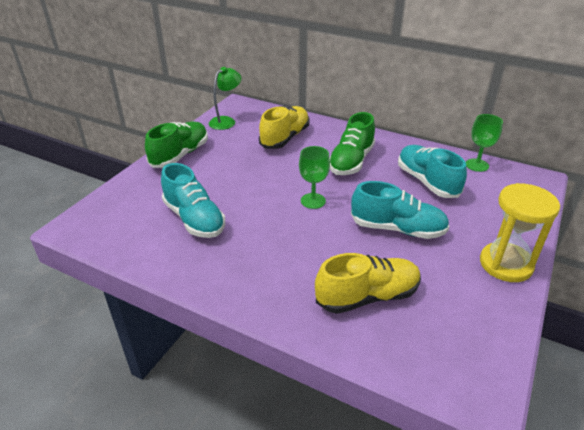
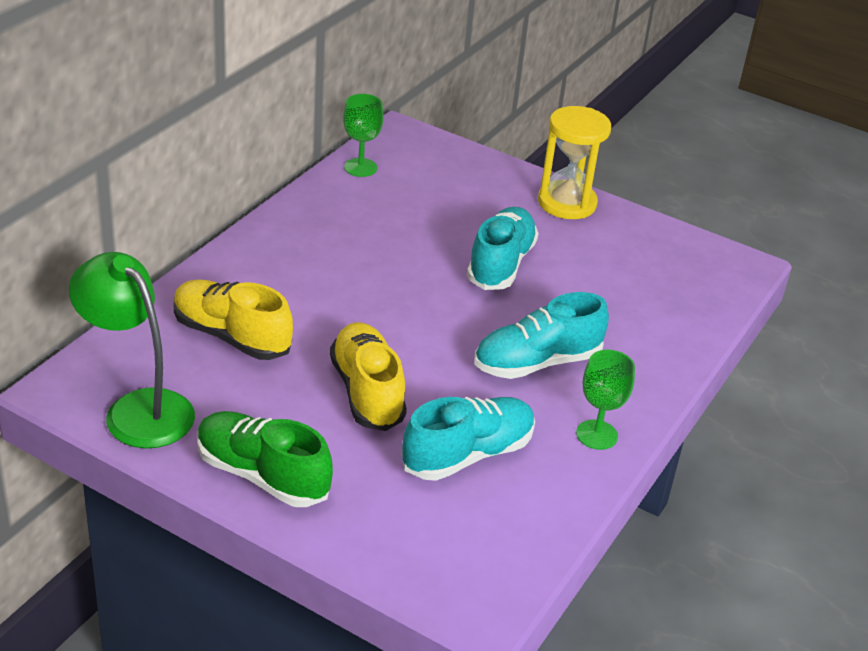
camera: 90 degrees left, 0 degrees up
green lamp [209,67,242,130] -> green lamp [69,252,195,449], size x1.53
green goblet [299,146,330,209] -> green goblet moved to [576,350,635,450]
yellow shoe [315,253,421,314] -> yellow shoe moved to [330,322,407,431]
green shoe [329,112,375,175] -> none
turquoise shoe [398,145,467,198] -> turquoise shoe moved to [474,292,609,379]

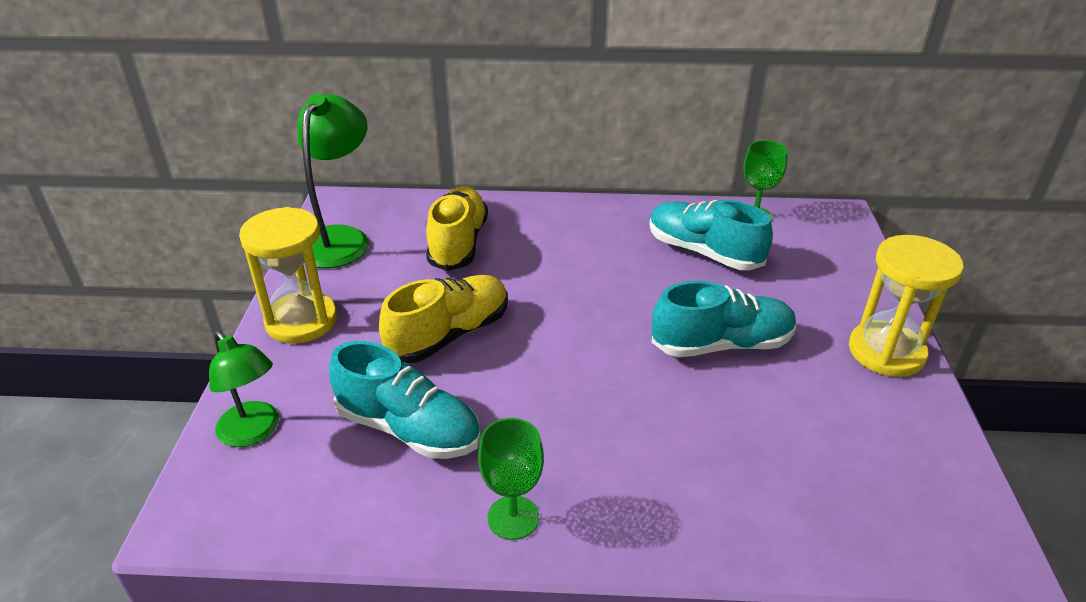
camera: 65 degrees right, 0 degrees up
green shoe [197,411,333,507] -> yellow hourglass [239,207,337,344]
turquoise shoe [474,292,609,379] -> turquoise shoe moved to [649,200,773,270]
none -> green lamp [209,331,279,447]

